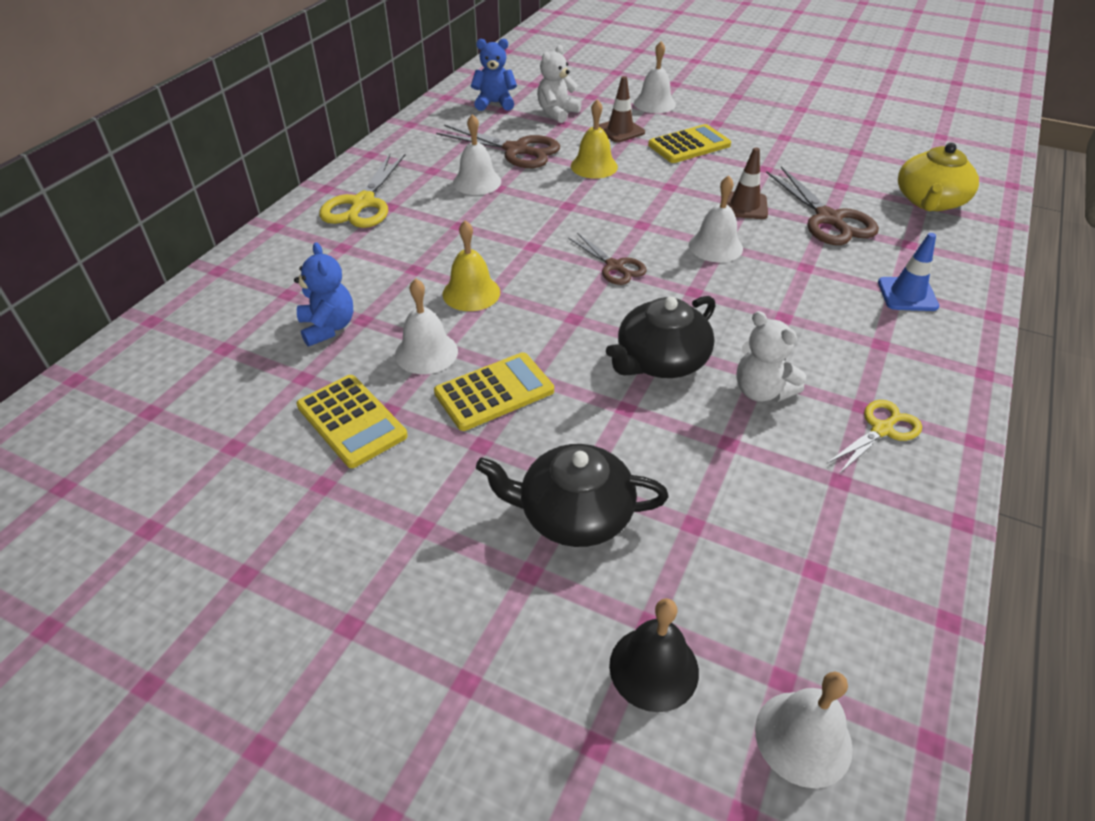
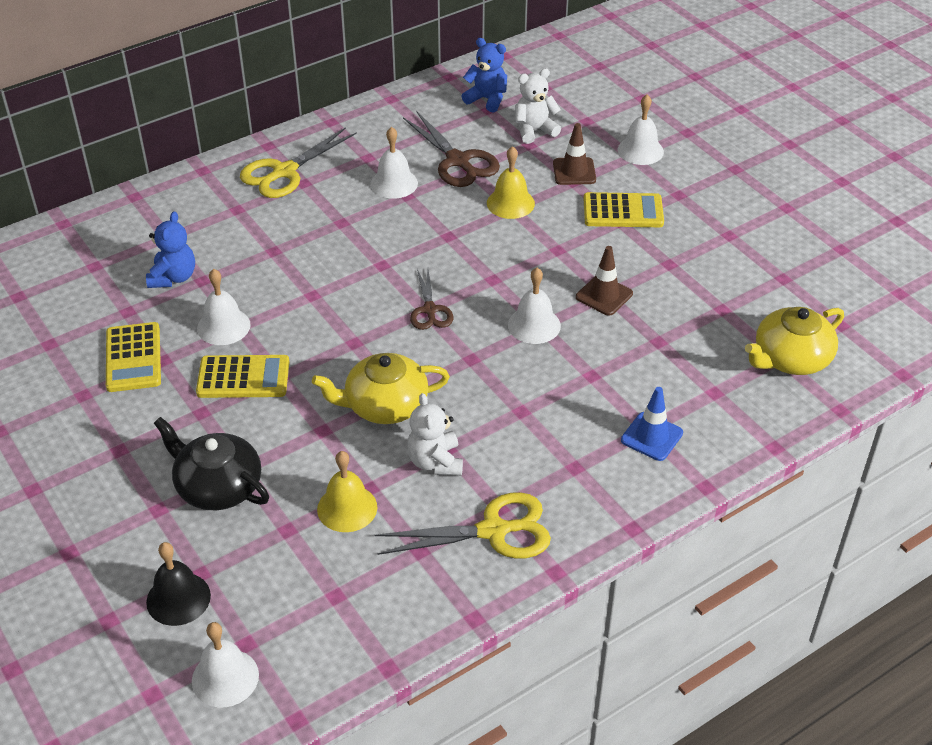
camera: 30 degrees right, 0 degrees up
yellow bell [442,220,500,311] -> yellow bell moved to [317,451,377,532]
black teapot [606,296,716,378] -> yellow teapot [312,353,450,424]
brown scissors [766,166,879,245] -> none
yellow scissors [826,400,922,474] -> yellow scissors [375,492,551,559], size x1.63

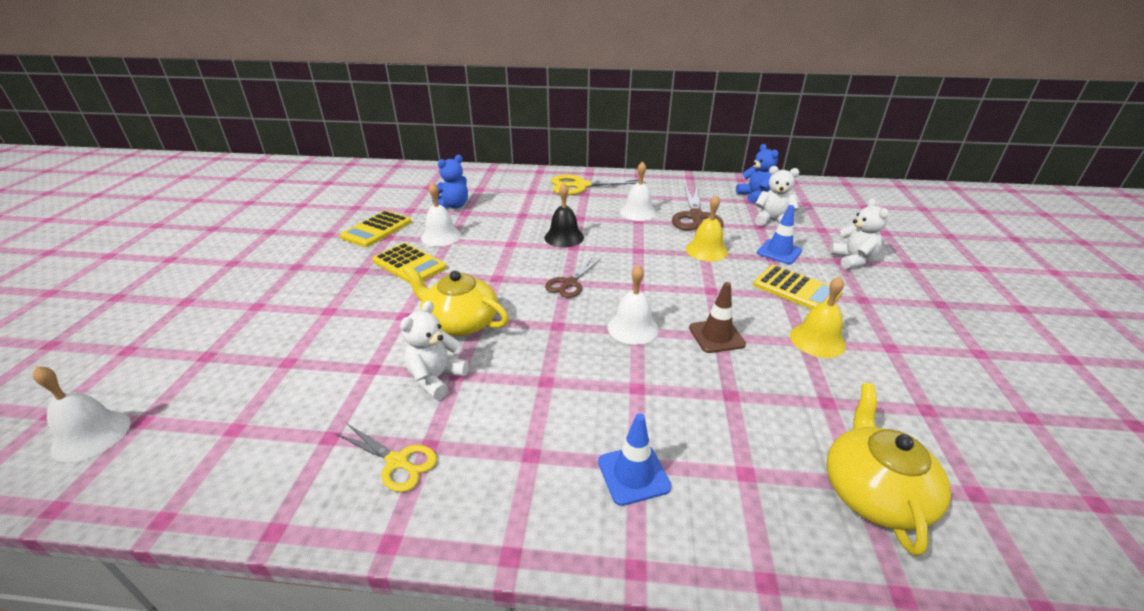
camera: 40 degrees right, 10 degrees down
black bell [146,542,211,626] -> black bell moved to [544,183,584,247]
black teapot [154,417,269,510] -> none
yellow bell [317,451,377,532] -> yellow bell moved to [790,276,846,358]
yellow scissors [375,492,551,559] -> yellow scissors [336,424,437,492], size x0.61
brown traffic cone [553,123,596,185] -> blue traffic cone [757,205,802,264]
white bell [618,95,664,165] -> white teddy bear [829,198,888,269]
yellow teapot [745,307,844,375] -> yellow teapot turned 90 degrees clockwise [826,383,951,556]

